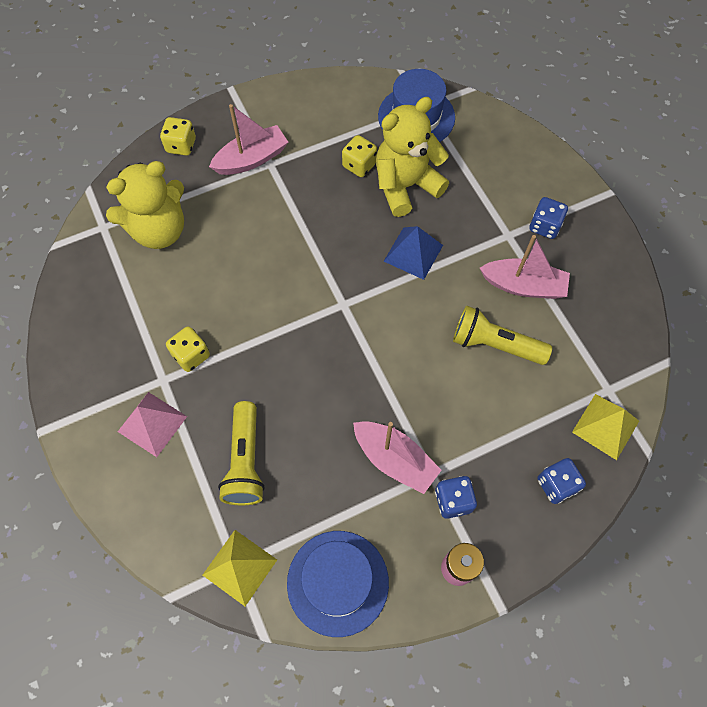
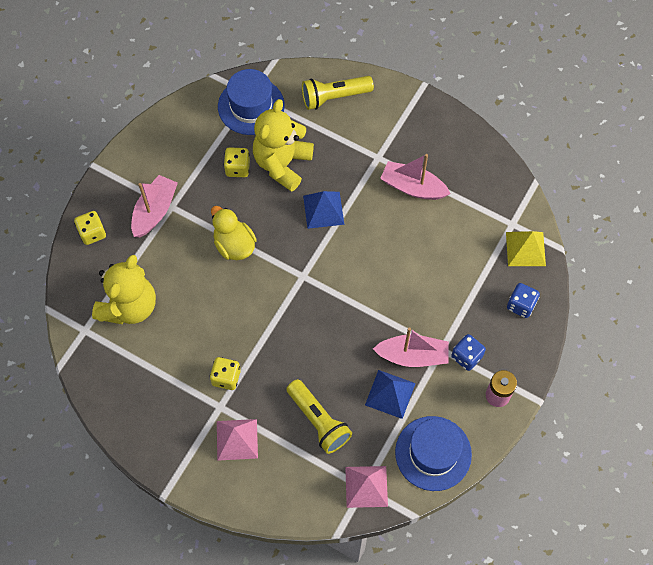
camera: 35 degrees left, 0 degrees up
yellow pyramid [203,530,277,606] -> pink pyramid [345,466,388,508]
yellow flashlight [453,306,552,365] -> yellow flashlight moved to [302,76,374,110]
pink boat [480,235,570,299] -> pink boat turned 135 degrees counterclockwise [380,154,451,200]
blue dice [530,197,568,239] -> none
none -> yellow duck [211,206,257,260]
none -> blue pyramid [365,370,416,419]

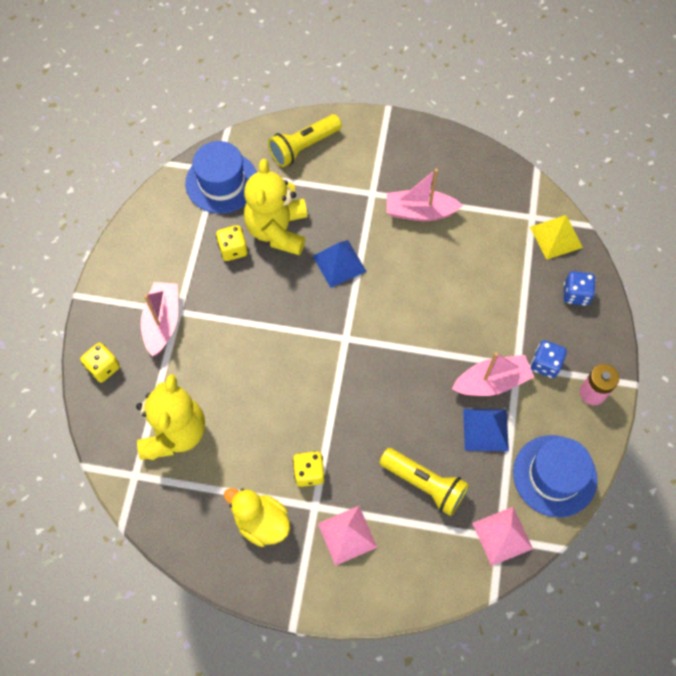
camera: 20 degrees left, 0 degrees up
yellow duck [211,206,257,260] -> yellow duck moved to [224,488,290,547]

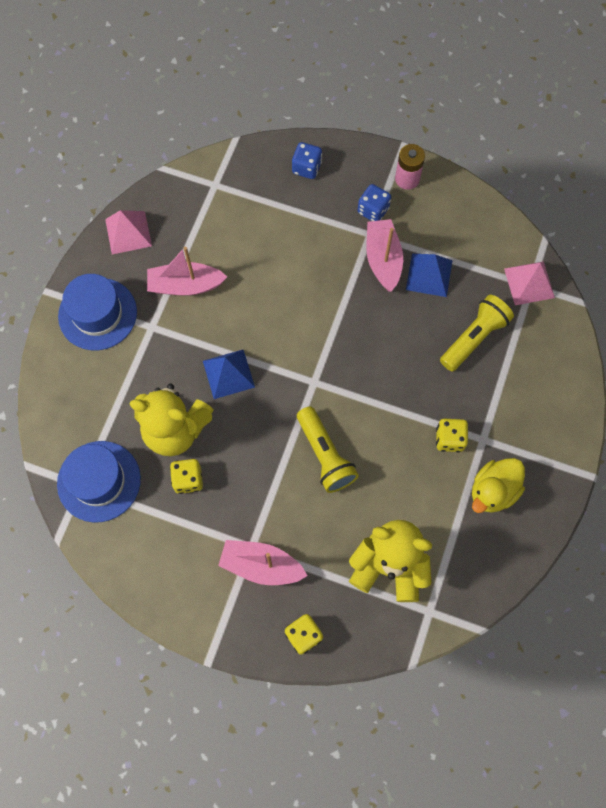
camera: 80 degrees left, 5 degrees up
yellow flashlight [268,114,342,167] -> yellow flashlight moved to [297,406,359,493]
pink pyramid [318,506,378,566] -> pink pyramid moved to [105,210,152,254]
pink boat [387,169,463,221] -> pink boat turned 75 degrees clockwise [147,246,227,295]
blue hat [513,435,597,517] -> blue hat moved to [58,274,137,350]
yellow pyramid [530,215,583,260] -> none

